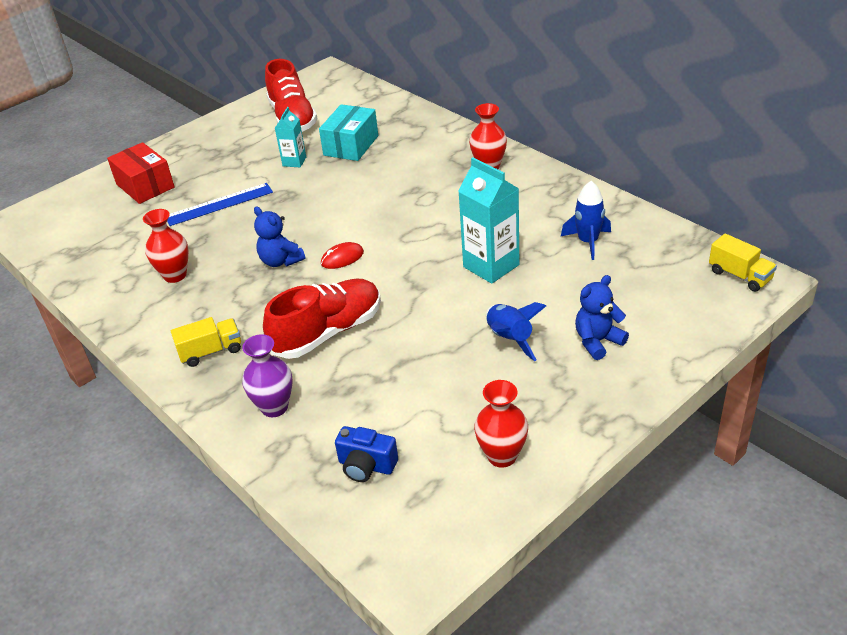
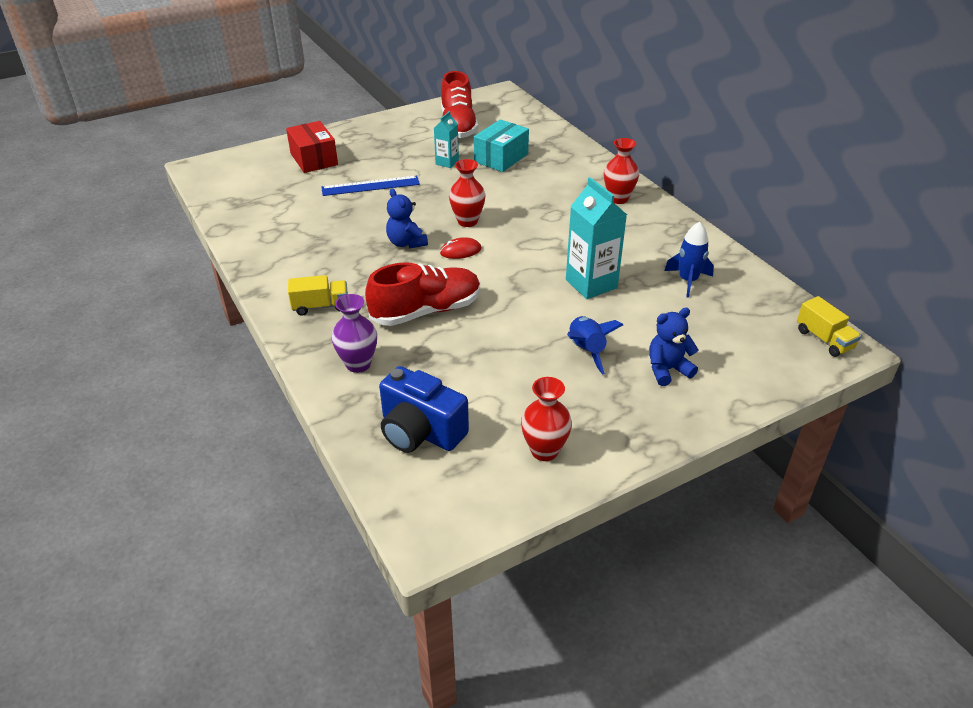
camera: 10 degrees right, 0 degrees up
red vase [143,209,188,283] -> red vase moved to [449,159,485,227]
blue camera [335,426,398,482] -> blue camera [379,366,469,453], size x1.61

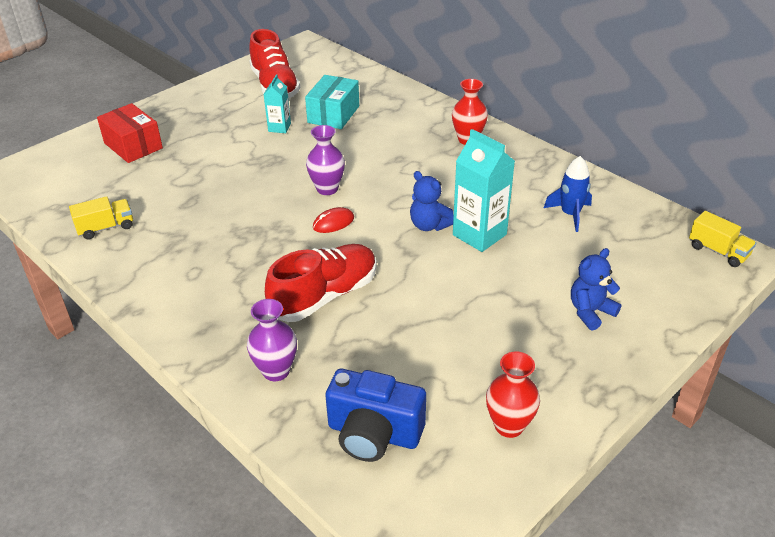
camera: 15 degrees left, 0 degrees up
yellow truck [288,275,348,316] -> yellow truck moved to [69,196,133,240]
blue ruler [321,176,420,196] -> none
blue teddy bear [386,188,428,248] -> blue teddy bear moved to [410,171,454,231]
red vase [449,159,485,227] -> purple vase [306,125,345,195]
blue rocket [567,316,623,374] -> none

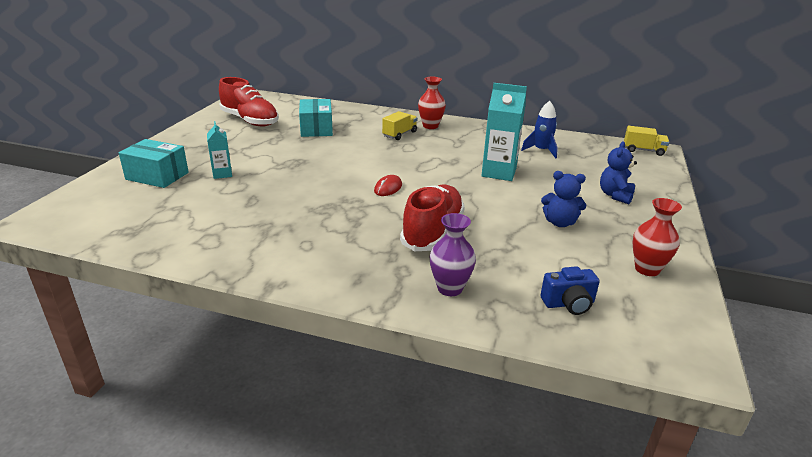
camera: 30 degrees left, 10 degrees down
yellow truck [69,196,133,240] -> yellow truck moved to [382,111,417,140]
red box [97,103,163,163] -> turquoise box [119,139,189,188]
turquoise carton [263,74,291,133] -> turquoise carton moved to [207,121,232,179]
purple vase [306,125,345,195] -> none
blue camera [325,369,426,462] -> blue camera [541,266,600,315], size x0.62
blue teddy bear [410,171,454,231] -> blue teddy bear moved to [541,171,586,227]

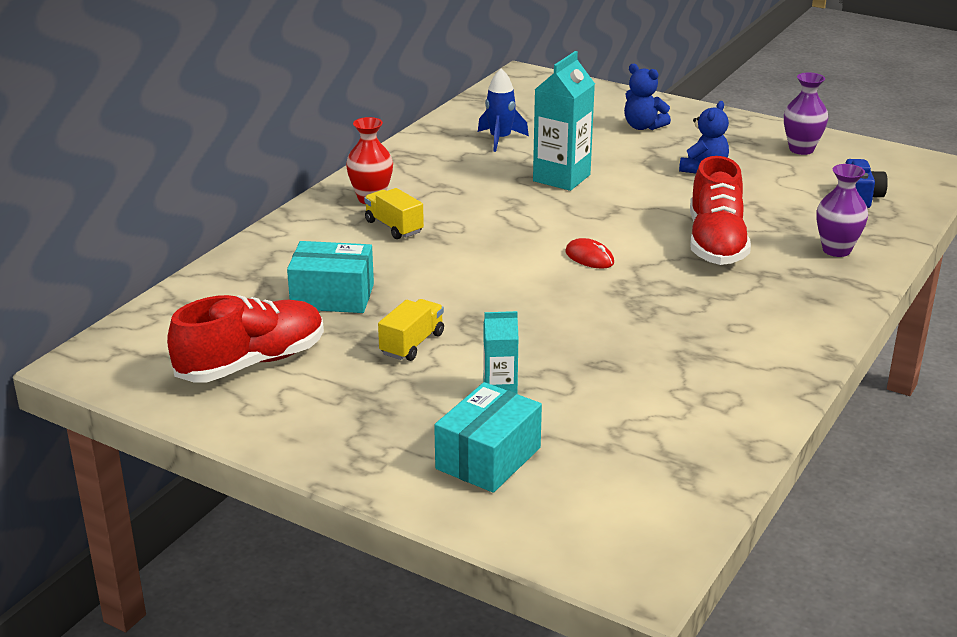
camera: 75 degrees left, 0 degrees up
red shoe [400,184,465,251] -> red shoe turned 120 degrees counterclockwise [690,156,751,265]
yellow truck [624,126,669,156] -> yellow truck moved to [378,299,444,361]
red vase [633,198,682,276] -> purple vase [784,73,828,155]

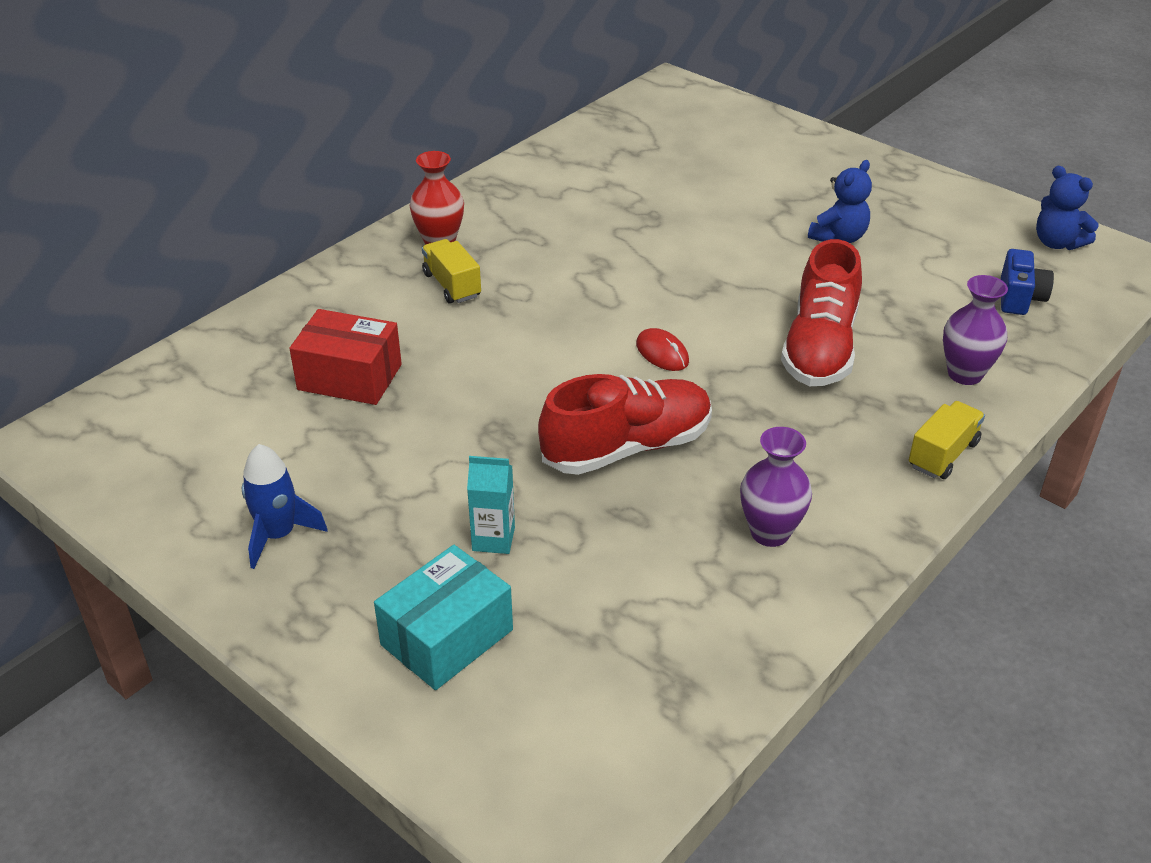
camera: 10 degrees right, 10 degrees up
red shoe [167,295,324,383] -> red shoe moved to [538,374,712,475]
turquoise box [287,241,374,313] -> red box [289,309,402,405]
yellow truck [378,299,444,361] -> yellow truck moved to [909,401,985,479]
blue rocket [478,68,529,152] -> blue rocket moved to [242,444,327,569]
turquoise carton [533,51,595,191] -> none
blue teddy bear [624,64,671,130] -> blue teddy bear moved to [1036,166,1098,250]
purple vase [784,73,828,155] -> purple vase moved to [740,427,812,547]

